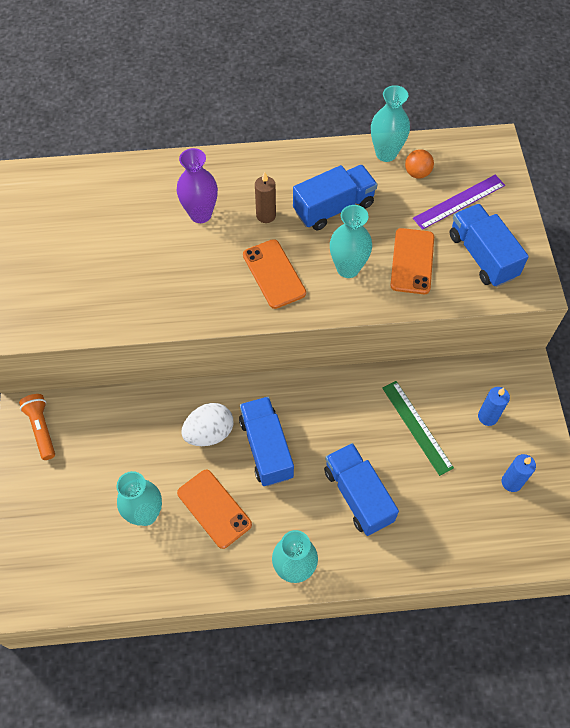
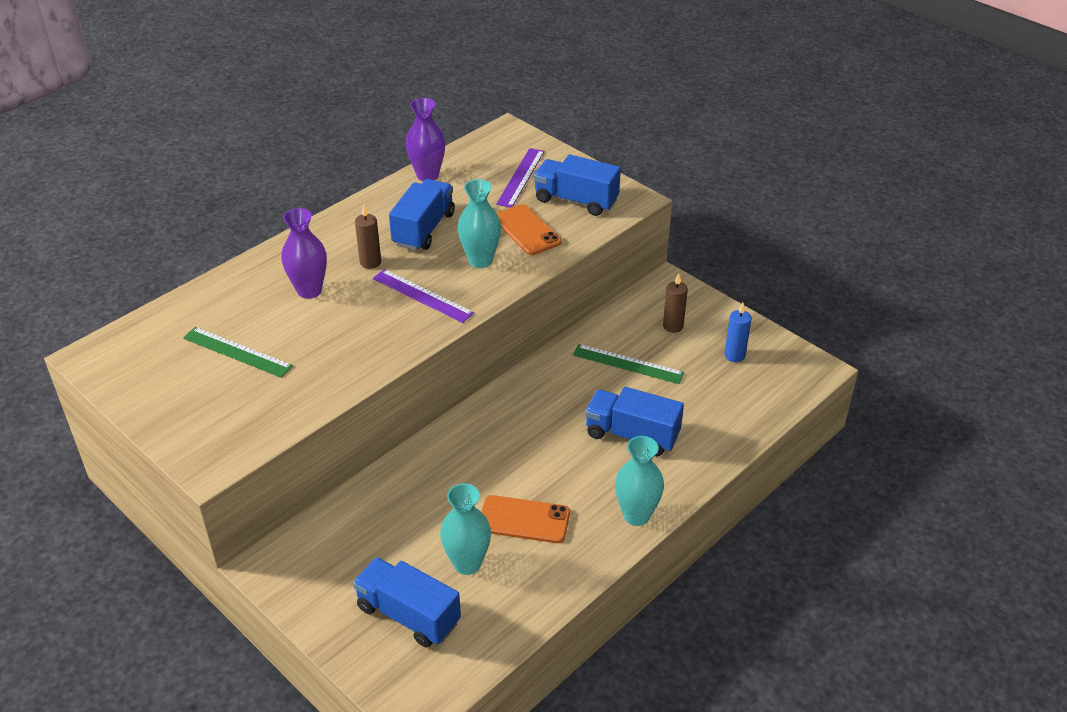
camera: 40 degrees left, 20 degrees down
orange flashlight [19,394,55,460] -> none
white egg [181,403,233,446] -> none
blue truck [239,397,294,486] -> blue truck moved to [353,557,461,647]
orange phone [243,239,306,309] -> purple ruler [373,269,474,323]
turquoise vase [371,85,410,162] -> purple vase [406,98,445,182]
orange ball [405,149,434,179] -> none
blue candle [478,387,510,426] -> brown candle [663,273,688,333]
none -> green ruler [183,327,293,378]

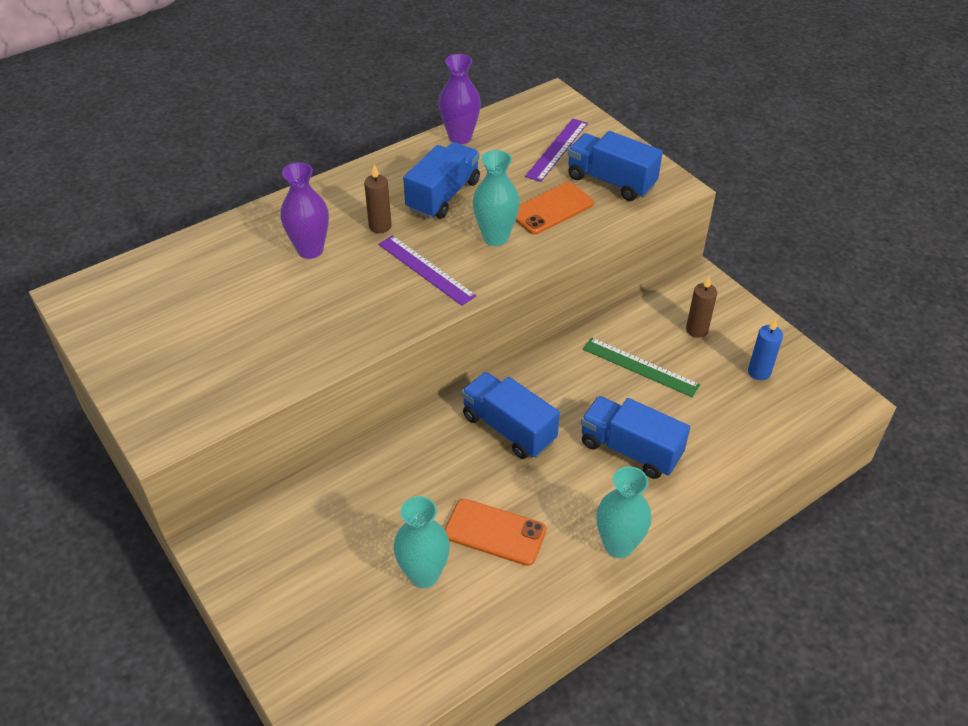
camera: 10 degrees right, 5 degrees up
green ruler [183,327,293,378] -> none
blue truck [353,557,461,647] -> blue truck moved to [462,372,560,459]
orange phone [497,204,562,255] -> orange phone turned 75 degrees clockwise [516,182,594,235]

